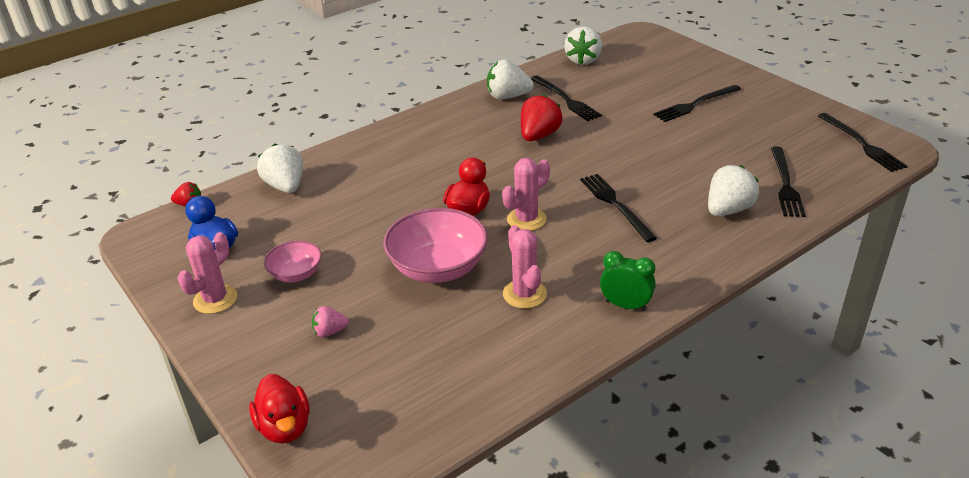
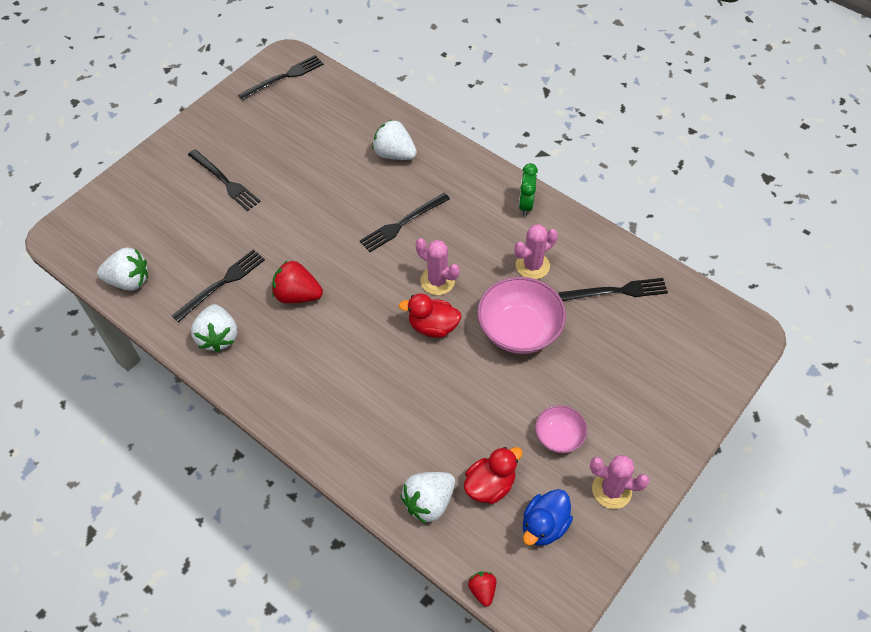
camera: 105 degrees left, 20 degrees up
red duck [249,374,310,443] -> red duck moved to [464,447,523,504]
pink strawberry [312,306,349,337] -> none
black fork [771,146,806,217] -> black fork moved to [558,278,668,301]

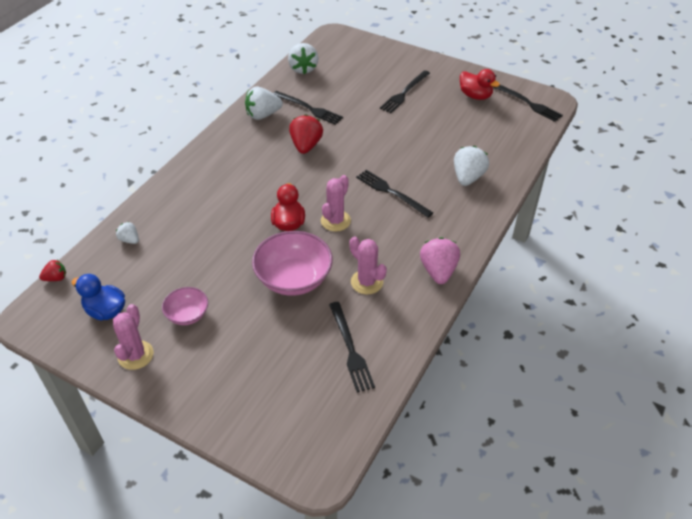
camera: 80 degrees right, 10 degrees down
white strawberry [401,472,455,524] -> white strawberry [116,222,139,244], size x0.55
red duck [464,447,523,504] -> red duck moved to [460,69,500,100]
green clock [519,163,538,216] -> pink strawberry [420,237,460,284]

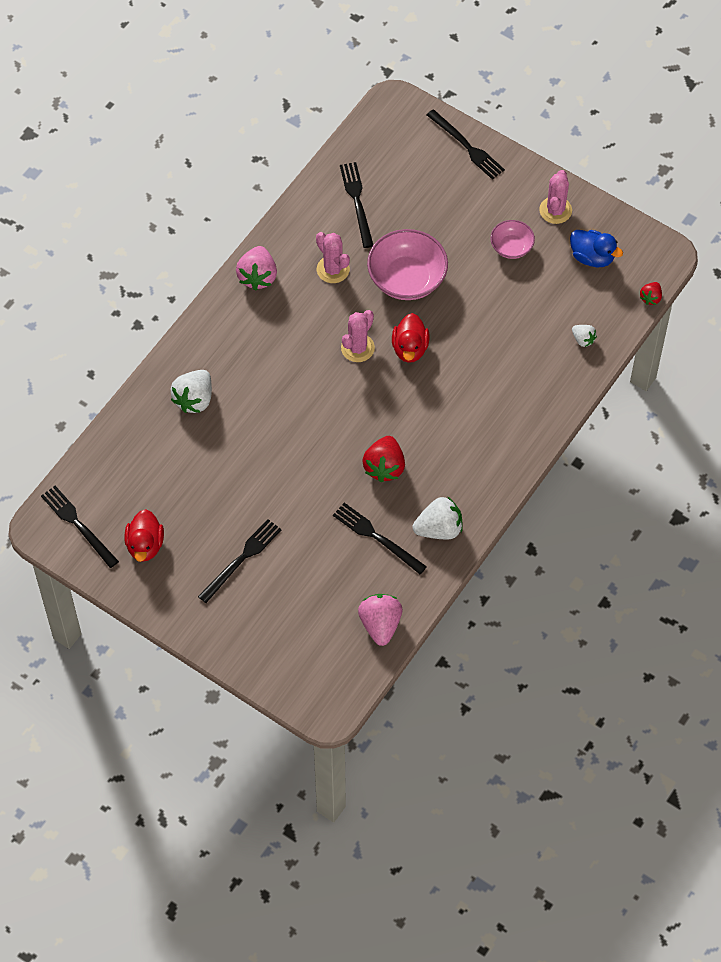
camera: 175 degrees left, 15 degrees up
red strawberry [39,260,66,281] -> red strawberry turned 45 degrees counterclockwise [640,282,662,305]
white strawberry [288,43,318,74] -> pink strawberry [358,594,402,646]
black fork [356,170,433,218] -> black fork moved to [427,109,505,180]
red duck [460,69,500,100] -> red duck turned 135 degrees counterclockwise [125,509,164,562]

